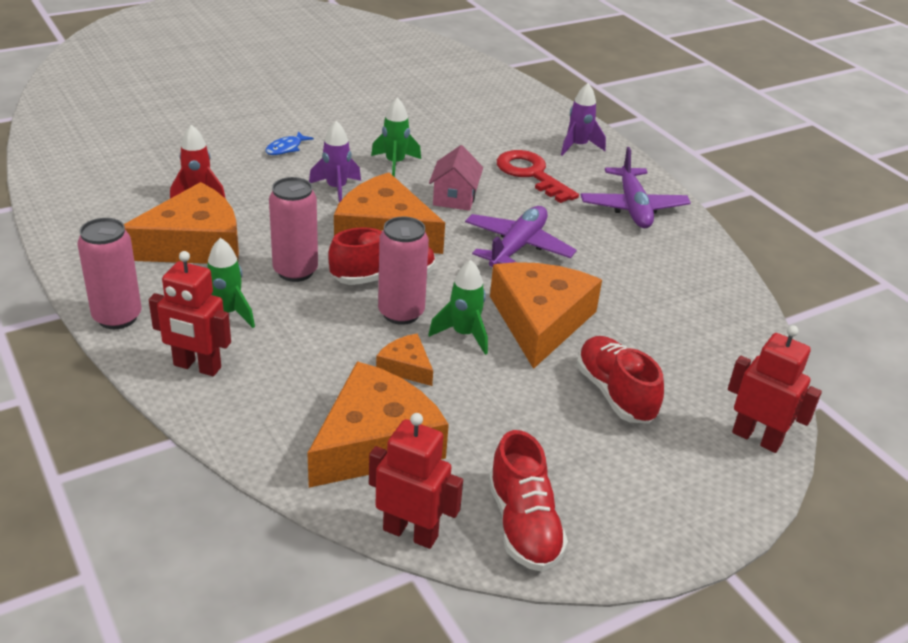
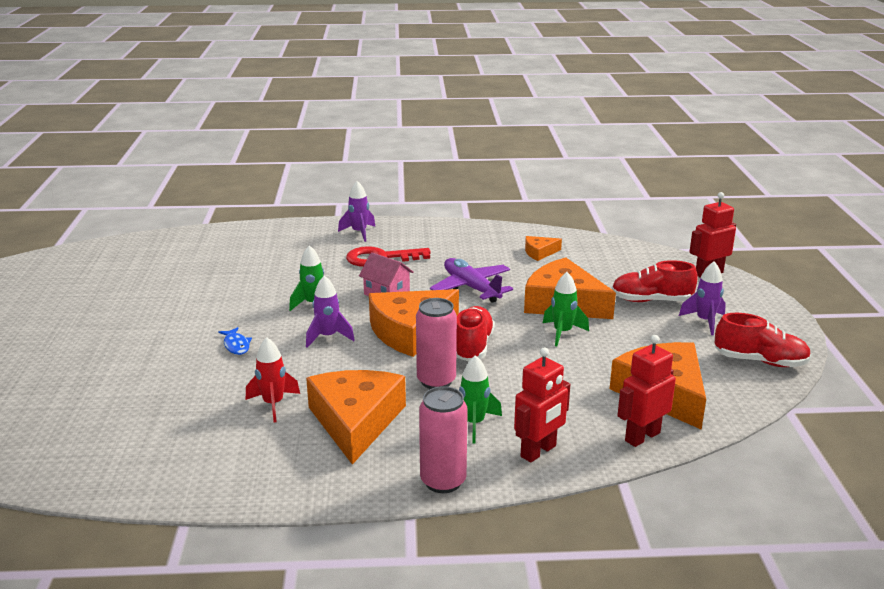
camera: 60 degrees left, 10 degrees down
red robot [369,413,463,549] -> red robot moved to [617,335,676,447]
orange cheese [376,333,433,386] -> orange cheese moved to [525,236,562,261]
pink can [378,216,429,325] -> none
purple plane [581,147,691,228] -> none
none -> purple rocket [679,261,726,335]

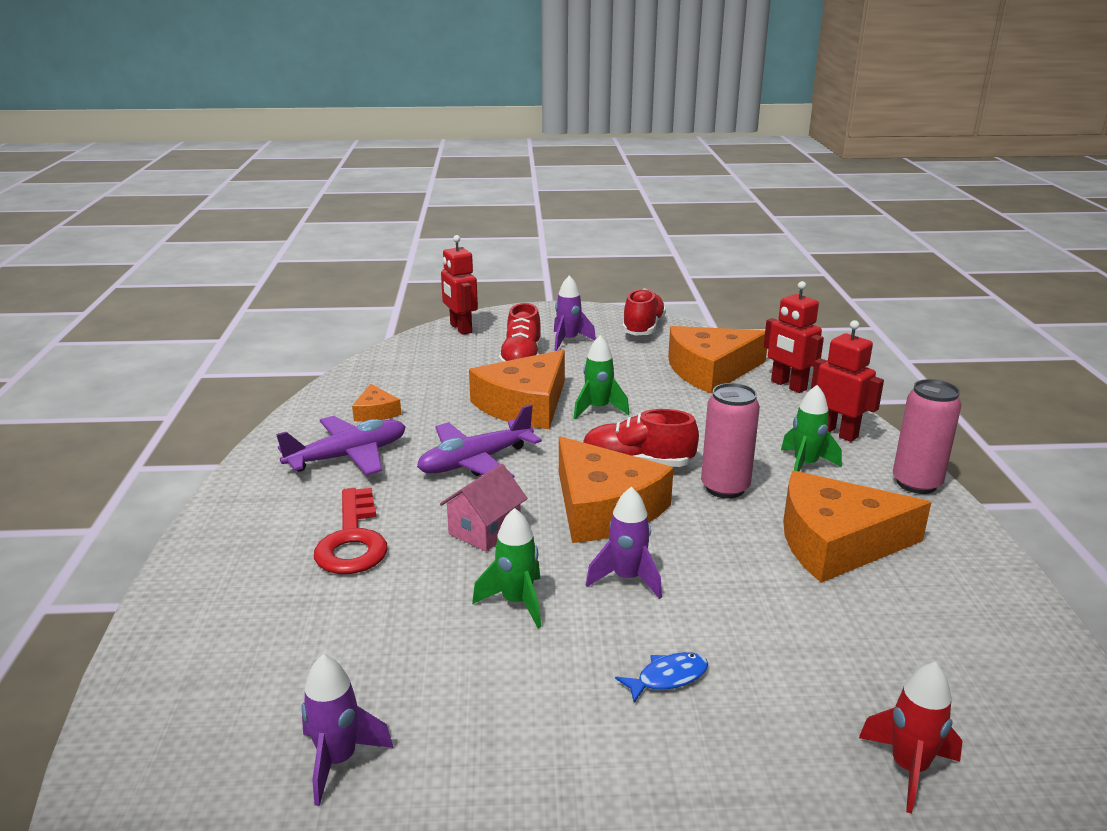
camera: 90 degrees left, 0 degrees up
red rocket [246,337,300,422] -> red rocket moved to [859,662,962,814]
purple rocket [338,181,375,242] -> purple rocket moved to [302,654,394,806]
none -> purple plane [276,416,406,475]

